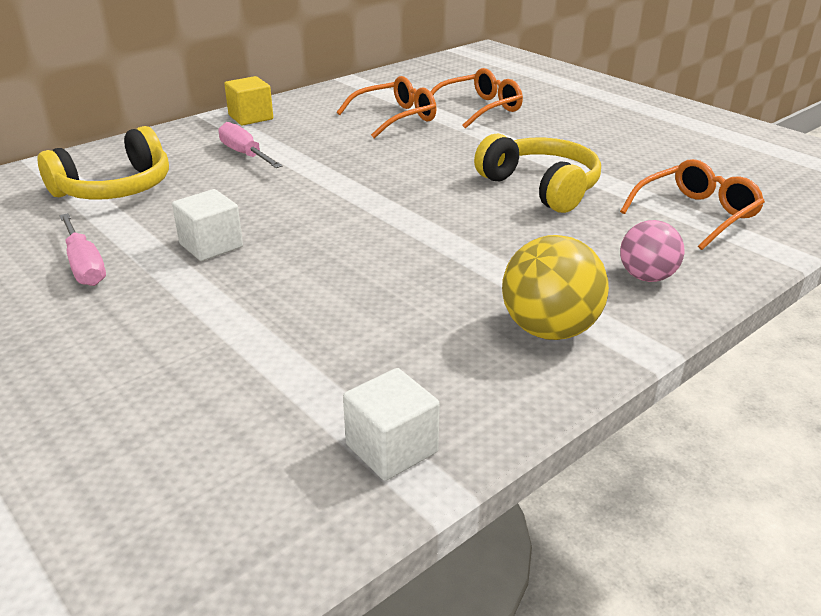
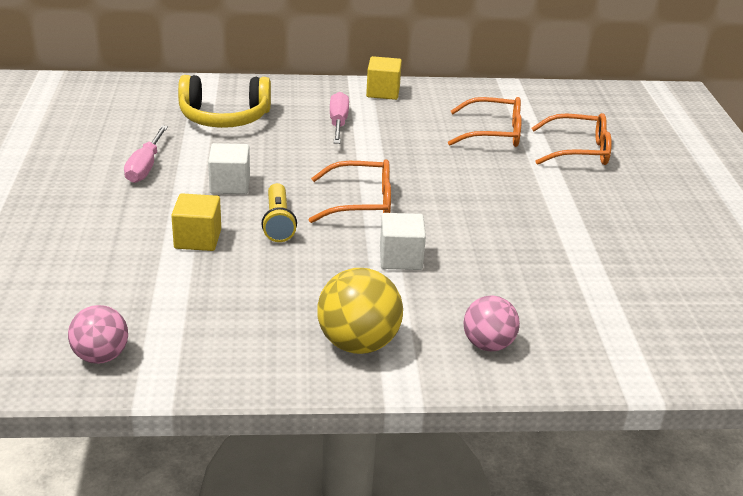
camera: 35 degrees right, 0 degrees up
white cube [343,368,440,481] -> white cube moved to [380,213,426,270]
yellow headphones [474,133,601,213] -> none
orange glasses [620,159,765,250] -> orange glasses moved to [309,159,391,223]
none -> pink ball [68,305,128,364]
none -> yellow cube [171,193,221,251]
none -> yellow flashlight [261,183,297,242]

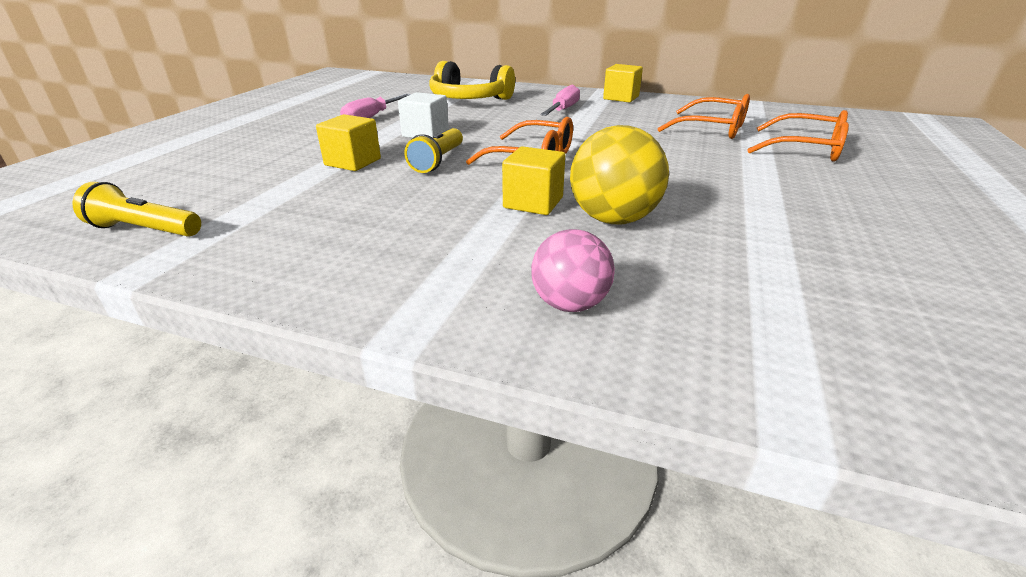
camera: 25 degrees right, 0 degrees up
pink ball [68,305,128,364] -> yellow flashlight [72,182,201,236]
yellow ball [317,268,403,354] -> yellow ball moved to [570,125,669,224]
white cube [380,213,426,270] -> yellow cube [502,146,565,215]

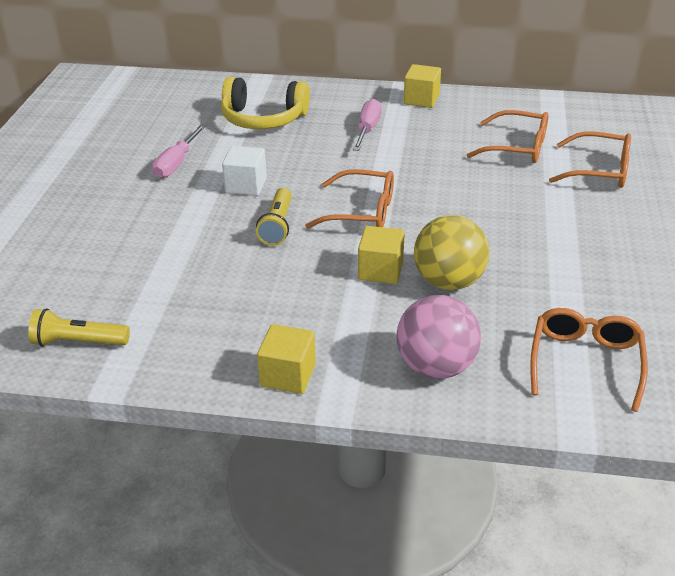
camera: 10 degrees left, 5 degrees up
yellow cube [316,114,381,171] -> yellow cube moved to [257,324,316,394]
pink ball [531,229,615,312] -> pink ball [397,295,481,379], size x1.52
none -> orange glasses [530,308,648,412]

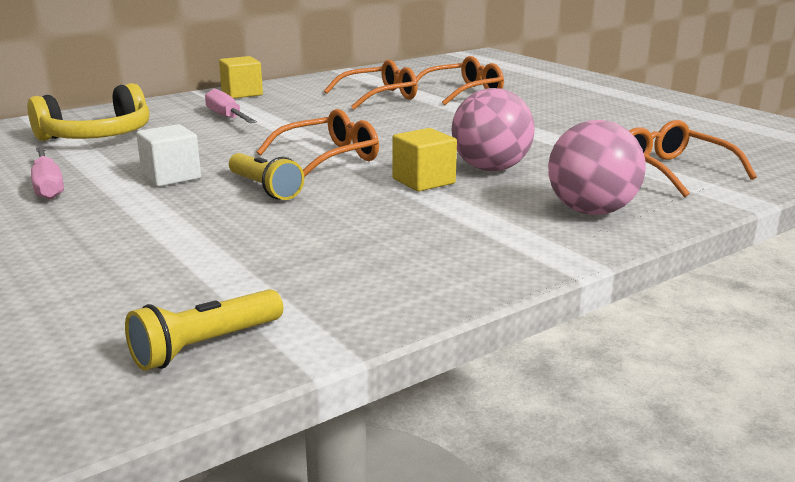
camera: 45 degrees left, 15 degrees down
yellow cube [257,324,316,394] -> none
yellow ball [414,215,489,290] -> pink ball [451,88,535,171]

